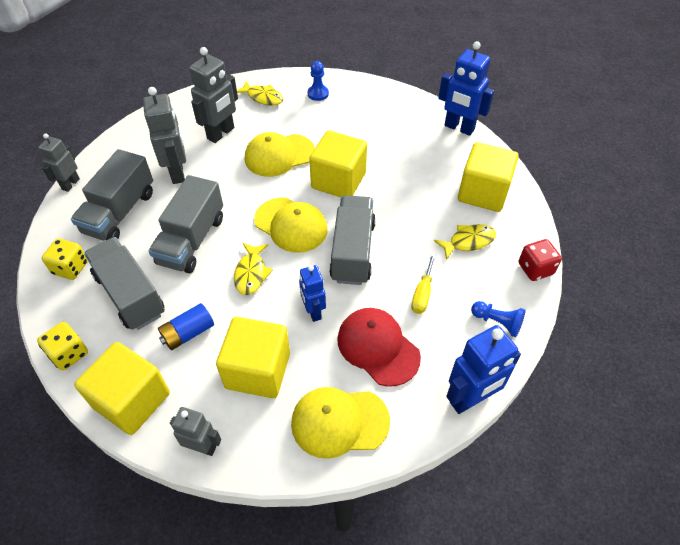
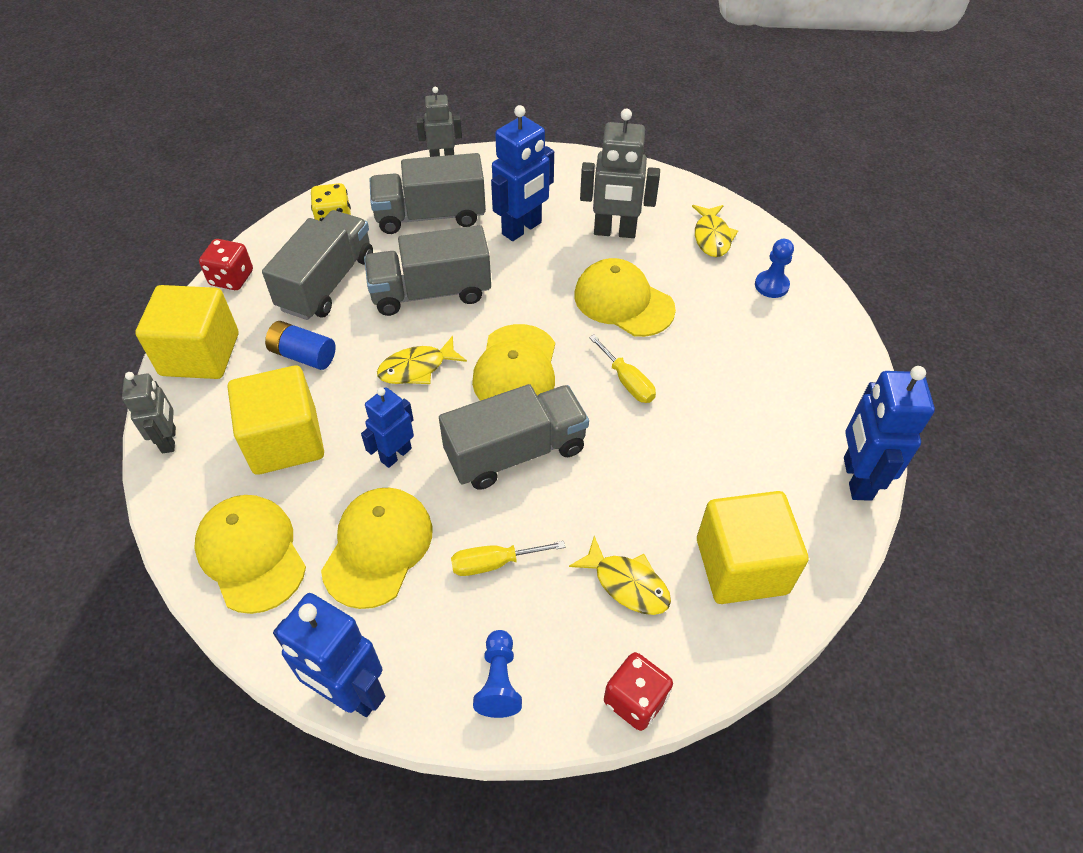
camera: 60 degrees right, 0 degrees up
yellow dice [37,322,88,370] -> red dice [199,239,253,290]
grey robot [143,87,186,184] -> blue robot [491,105,554,241]
yellow cube [309,131,367,197] -> yellow screwdriver [589,335,656,403]
red cap [337,308,421,387] -> yellow cap [321,488,432,609]

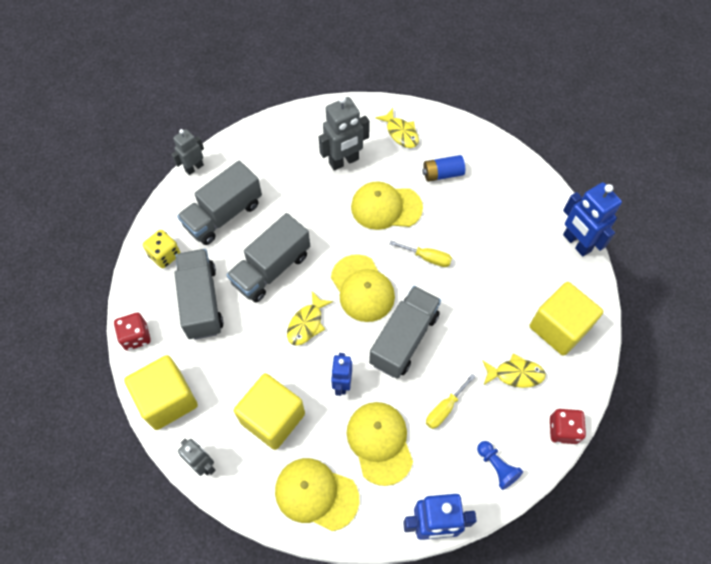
camera: 35 degrees left, 10 degrees up
blue battery [265,321,336,370] -> blue battery moved to [422,155,465,182]
blue robot [491,105,554,241] -> none
blue pawn [755,239,794,298] -> none

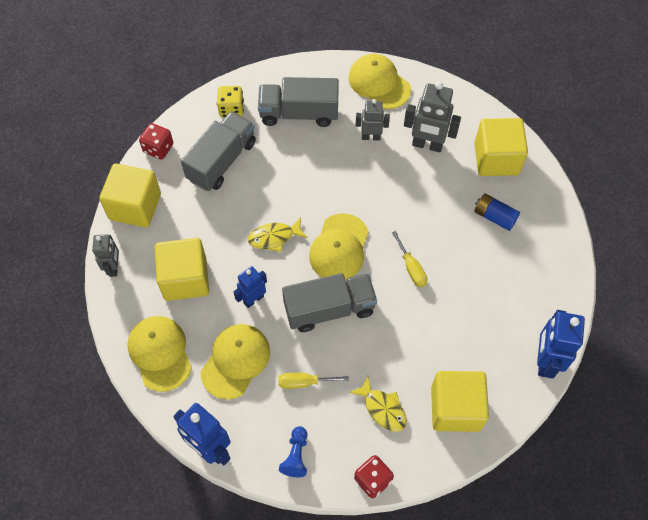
camera: 45 degrees right, 0 degrees up
grey robot [172,129,204,175] -> grey robot moved to [356,99,390,141]
grey truck [227,213,310,303] -> none
yellow cap [351,181,423,230] -> yellow cap moved to [349,54,411,109]
yellow fish [375,108,419,148] -> yellow cube [474,118,528,176]

